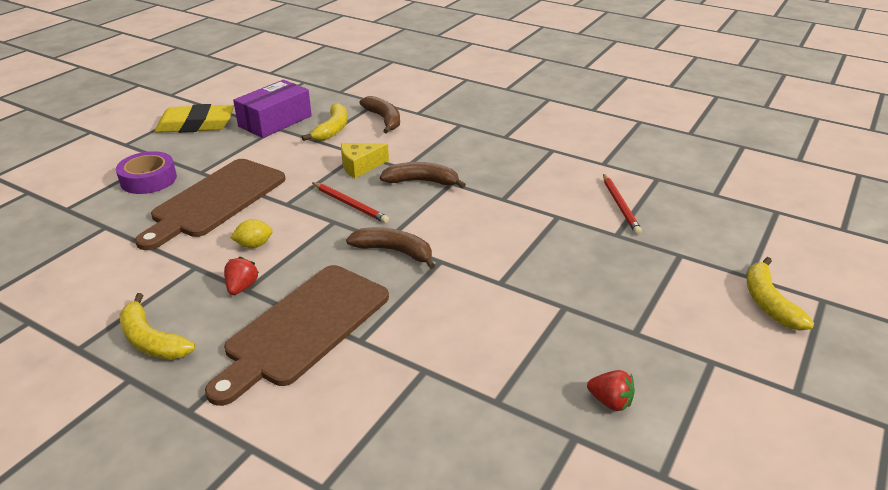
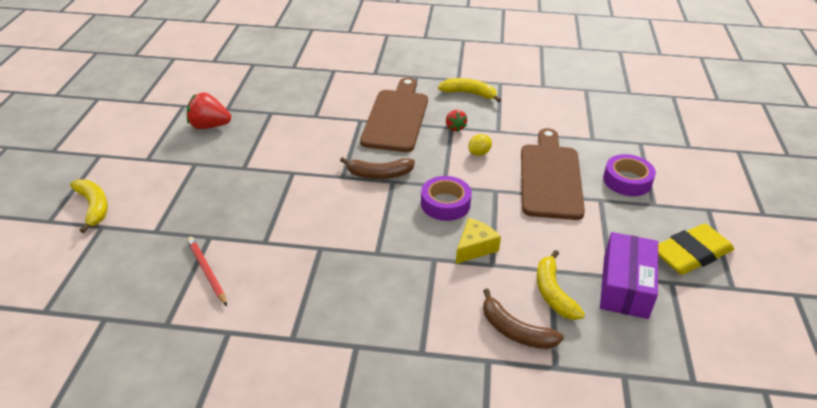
camera: 155 degrees right, 5 degrees up
red pencil [312,182,389,223] -> purple tape [421,176,472,221]
brown banana [380,162,466,188] -> none
red strawberry [587,370,635,411] -> red strawberry [187,92,231,129], size x1.66

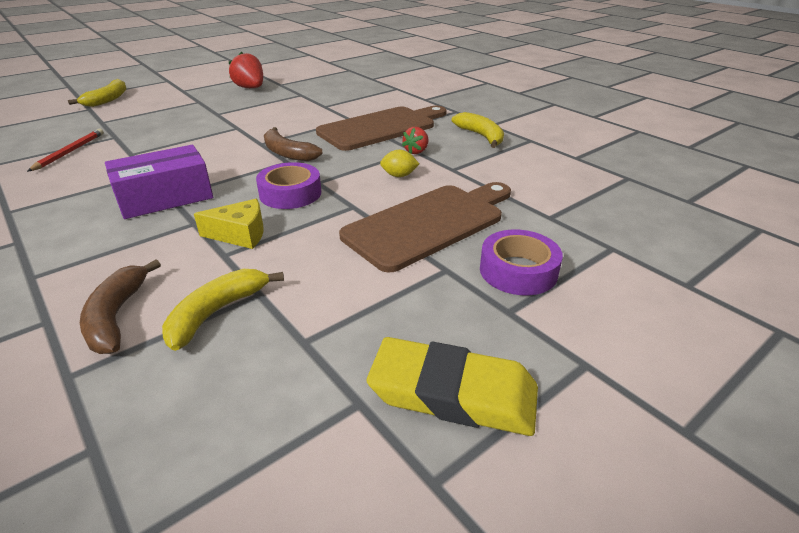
camera: 45 degrees right, 5 degrees down
purple box [600,232,658,319] -> purple box moved to [105,145,213,219]

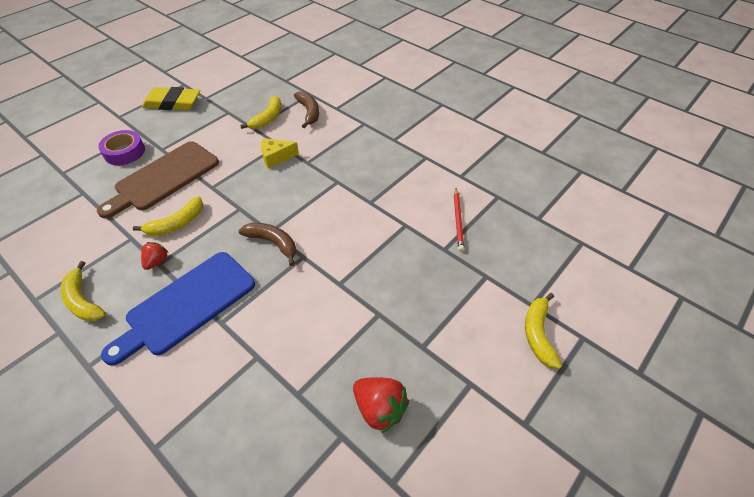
camera: 170 degrees right, 15 degrees up
purple box [105,145,213,219] -> none
purple tape [256,162,321,209] -> none
brown cutting board [316,106,447,151] -> blue cutting board [101,252,255,366]
yellow lemon [380,150,419,177] -> yellow banana [133,196,203,236]

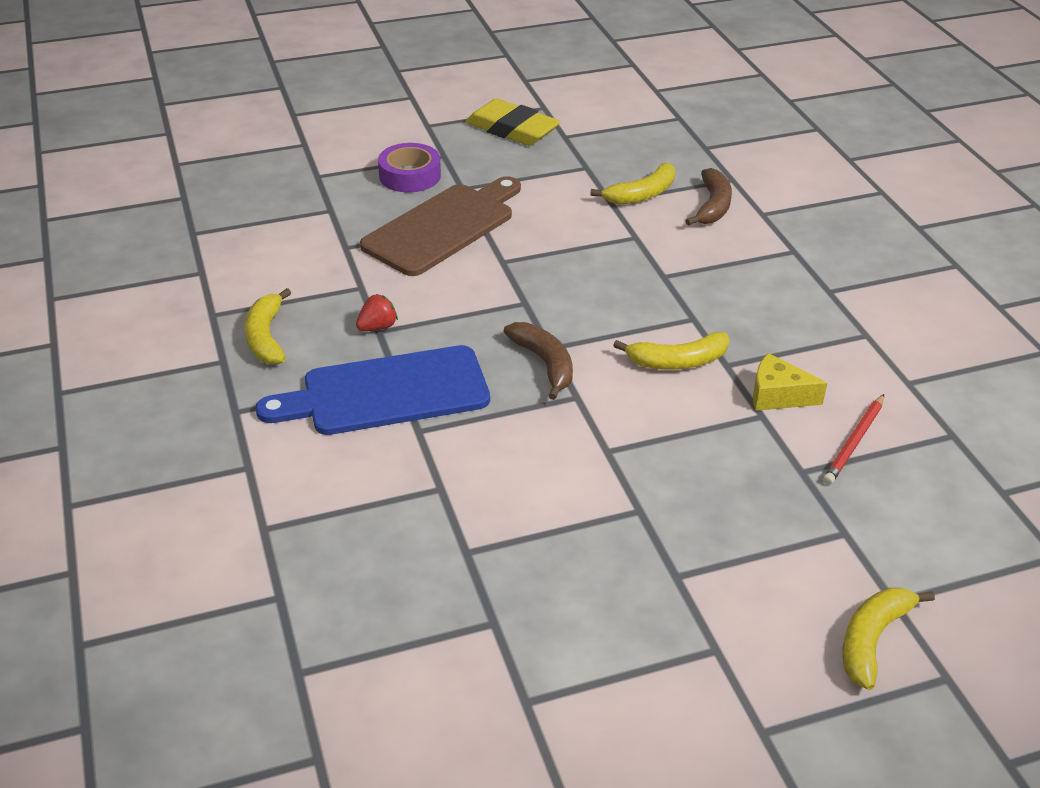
camera: 30 degrees right, 10 degrees down
brown cutting board [97,141,219,218] -> brown cutting board turned 150 degrees clockwise [360,176,521,276]
yellow banana [133,196,203,236] -> yellow banana moved to [613,332,729,370]
yellow cheese [261,138,299,169] -> yellow cheese moved to [753,353,827,411]
red strawberry [353,377,409,433] -> none

